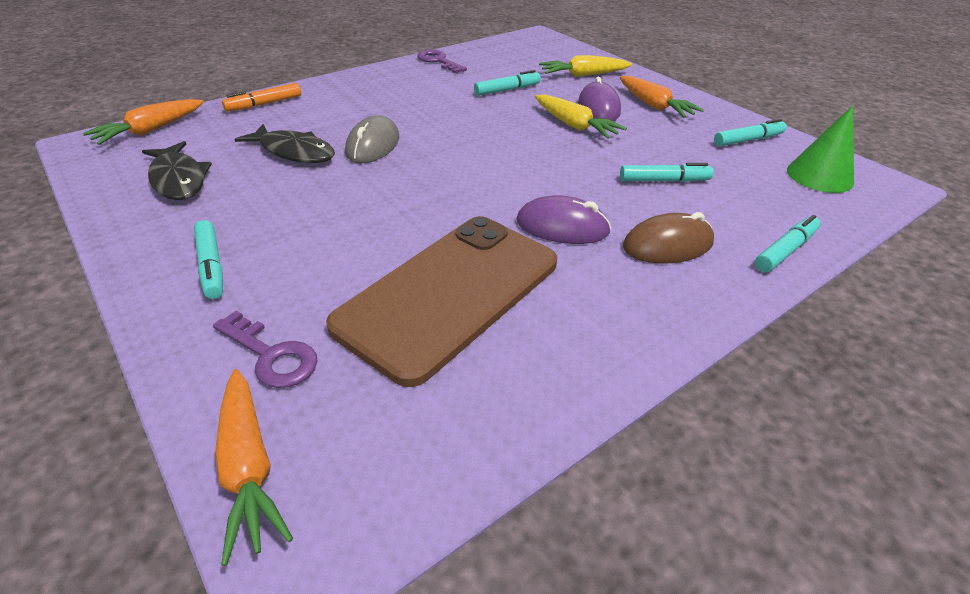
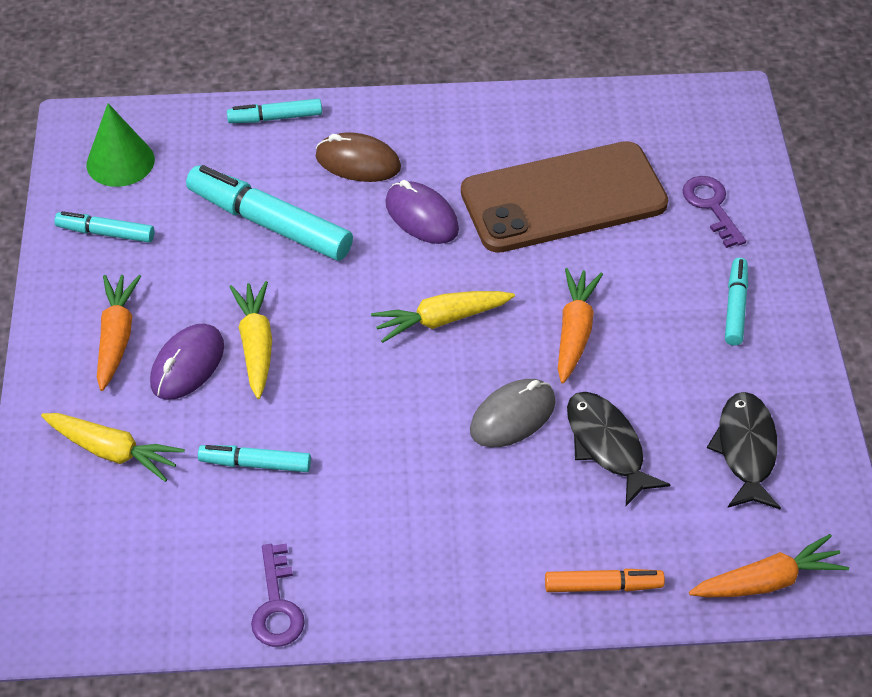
camera: 145 degrees left, 10 degrees up
orange carrot [215,369,293,566] -> orange carrot moved to [558,268,603,384]
turquoise marker [620,163,714,182] -> turquoise marker [186,165,353,261], size x1.85
none -> yellow carrot [371,291,515,343]

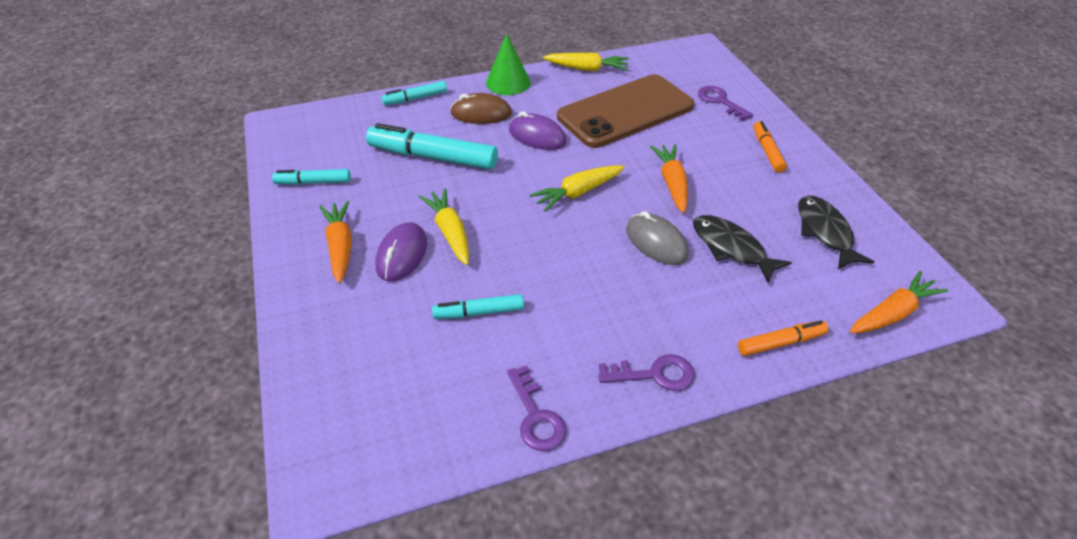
camera: 15 degrees left, 5 degrees down
yellow carrot [41,413,185,482] -> yellow carrot moved to [543,53,629,71]
green cone [86,103,155,187] -> green cone moved to [486,34,530,95]
grey mouse [470,379,556,447] -> grey mouse turned 75 degrees counterclockwise [626,211,689,265]
turquoise marker [725,258,748,346] -> orange marker [753,121,787,173]
none -> purple key [598,354,695,391]

